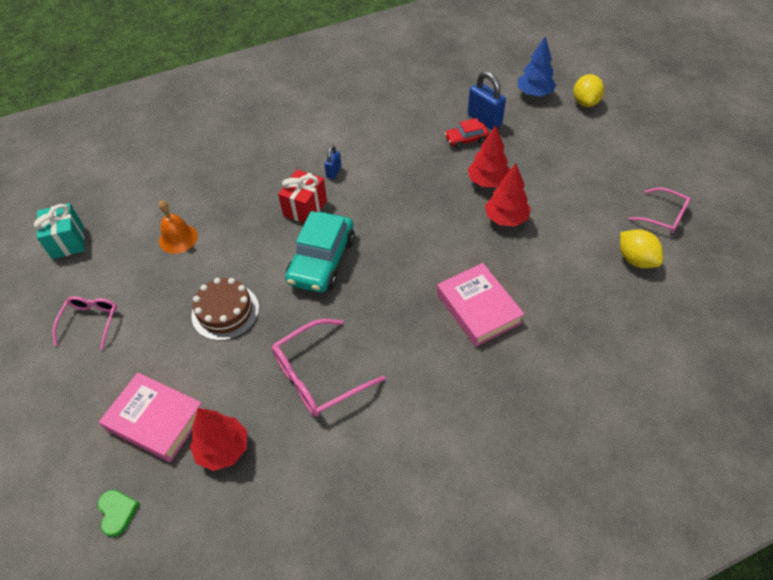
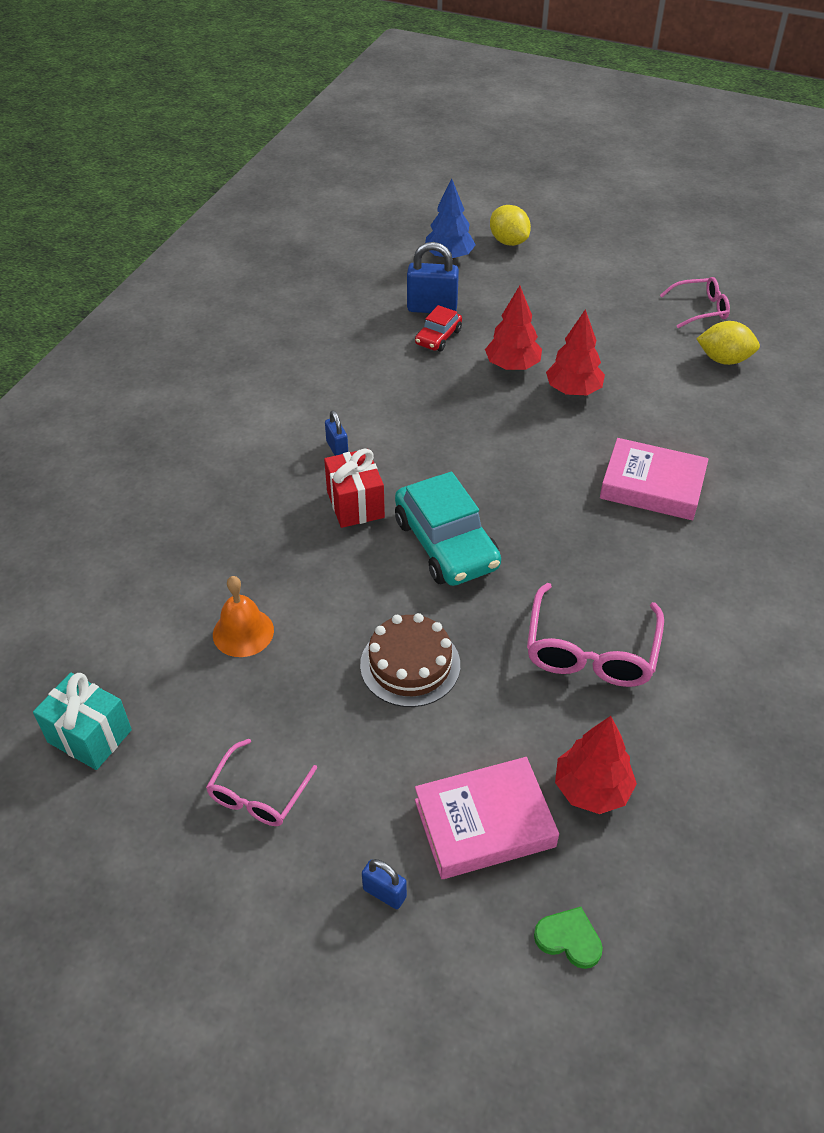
camera: 45 degrees left, 5 degrees down
pink glasses [53,296,117,350] -> pink glasses turned 120 degrees counterclockwise [206,739,317,826]
none -> blue padlock [362,859,407,909]

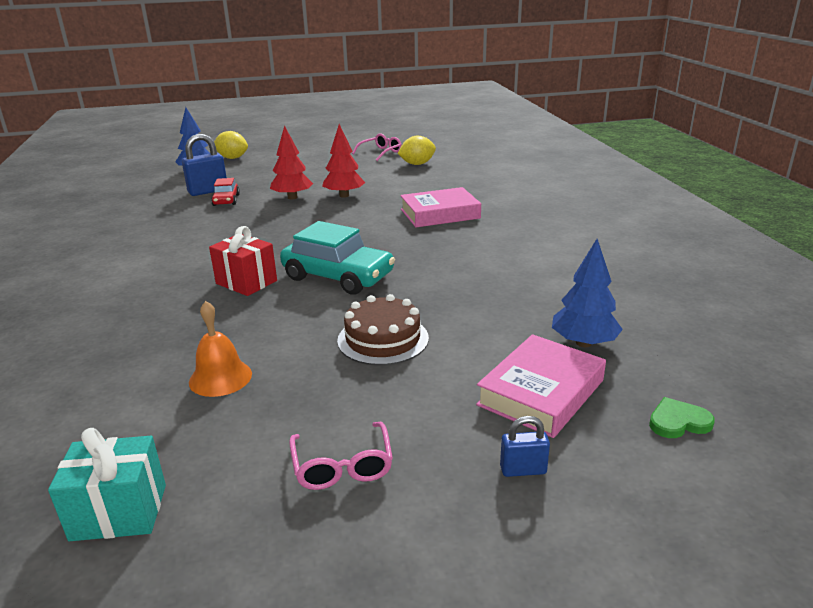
camera: 35 degrees left, 20 degrees down
blue padlock [325,410,348,456] -> none
pink glasses [527,583,664,687] -> none
red tree [555,716,637,814] -> blue tree [552,239,623,347]

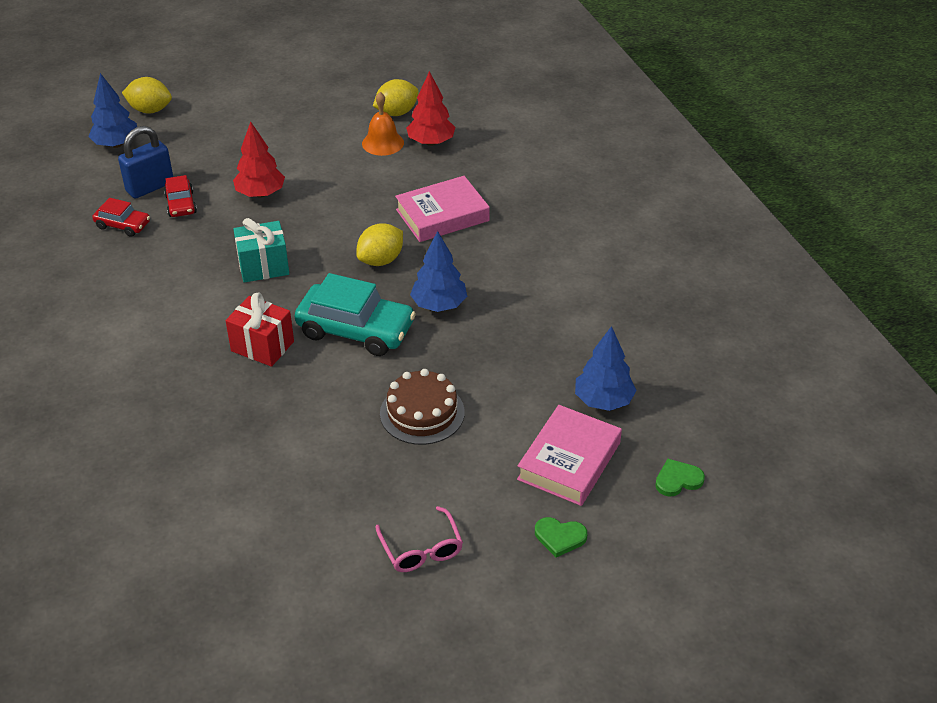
camera: 10 degrees left, 15 degrees up
turquoise gift [48,428,166,541] -> turquoise gift moved to [233,218,289,283]
orange bell [189,301,252,397] -> orange bell moved to [362,92,404,156]
red tree [322,124,365,198] -> red tree moved to [406,71,456,146]
pink glasses [352,134,402,161] -> none
blue padlock [500,416,550,477] -> green heart [535,517,587,558]
none -> red car [92,198,150,237]
none -> yellow lemon [356,223,403,266]
none -> blue tree [410,231,467,312]

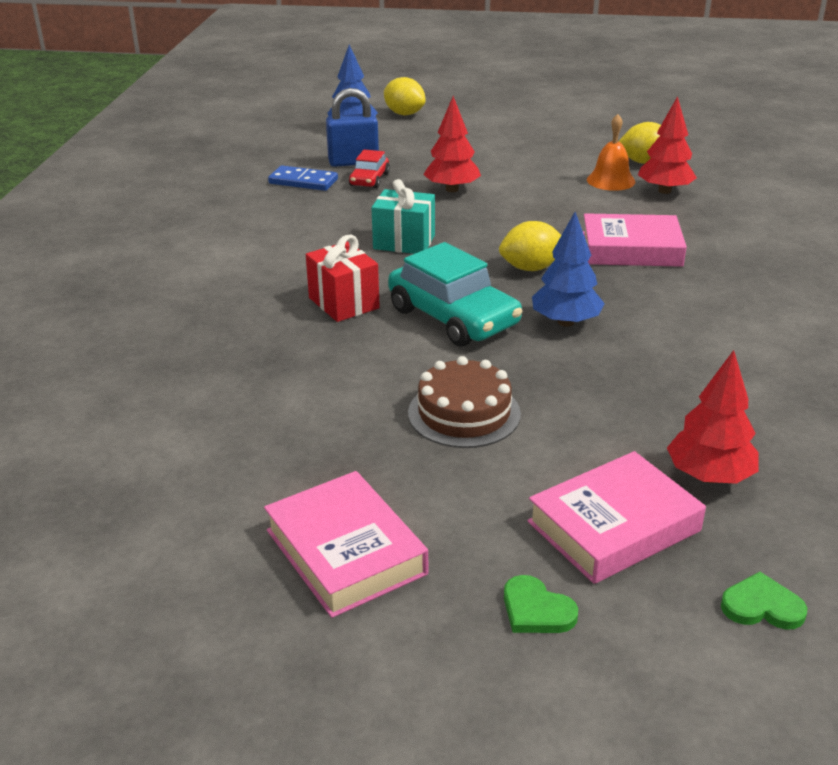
camera: 30 degrees right, 10 degrees down
red car [92,198,150,237] -> blue domino [268,165,338,191]
pink glasses [376,506,463,572] -> pink book [264,471,428,618]
blue tree [575,326,637,411] -> red tree [667,350,759,484]

